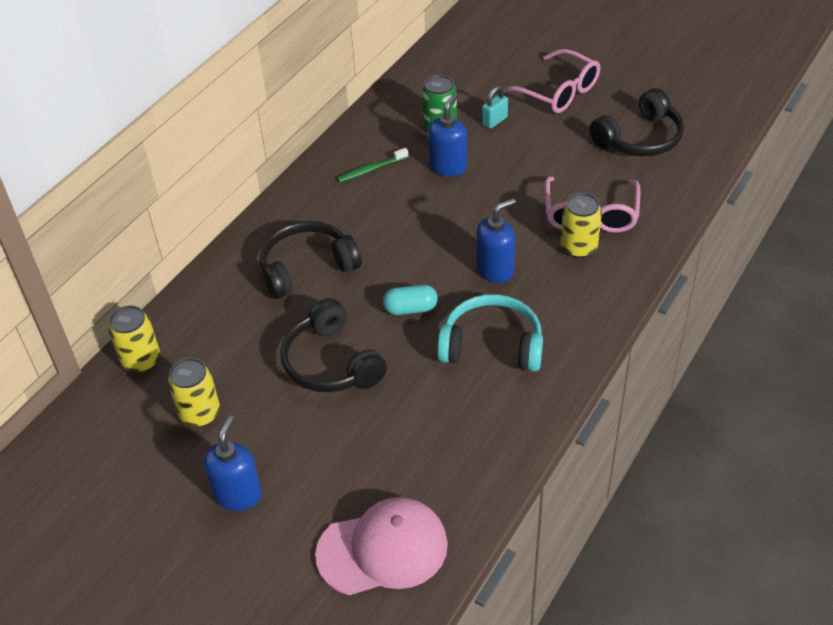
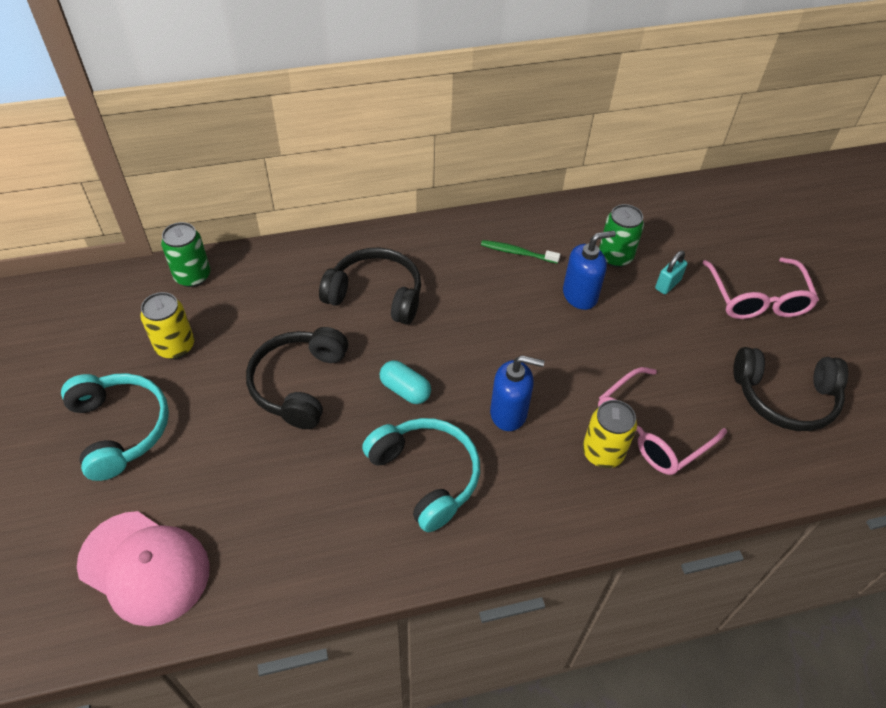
camera: 40 degrees right, 5 degrees up
yellow can [108,305,160,373] -> green can [161,222,210,287]
blue soap dispenser [203,416,262,511] -> turquoise headphones [61,373,169,481]
turquoise padlock [482,86,508,129] -> turquoise padlock turned 45 degrees counterclockwise [655,251,688,294]

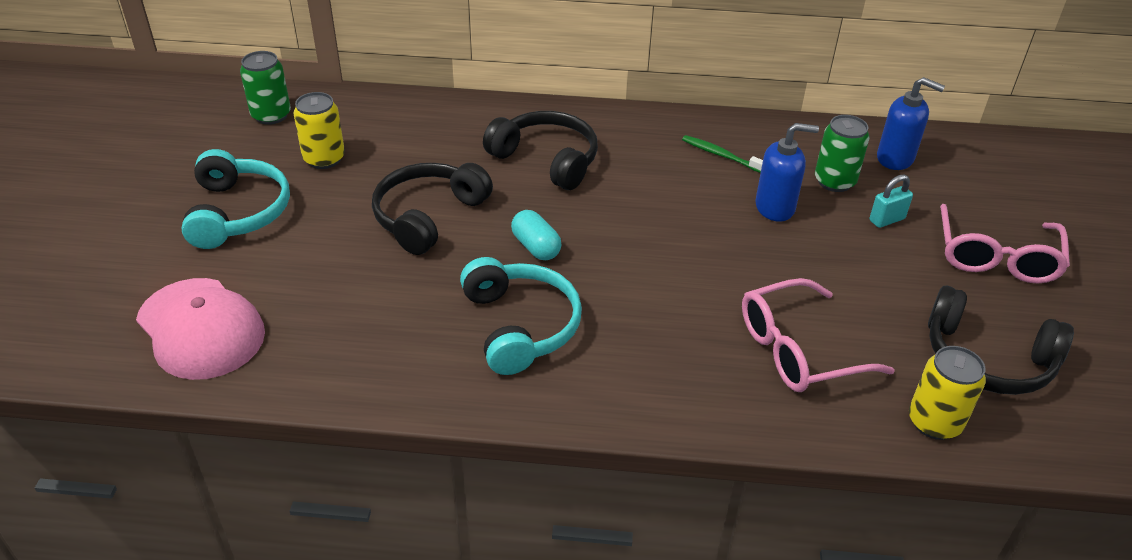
camera: 20 degrees right, 10 degrees down
green can [161,222,210,287] -> green can moved to [240,51,291,125]
blue soap dispenser [490,355,545,431] -> blue soap dispenser moved to [877,77,945,170]
yellow can [583,400,637,468] -> yellow can moved to [909,346,986,440]

